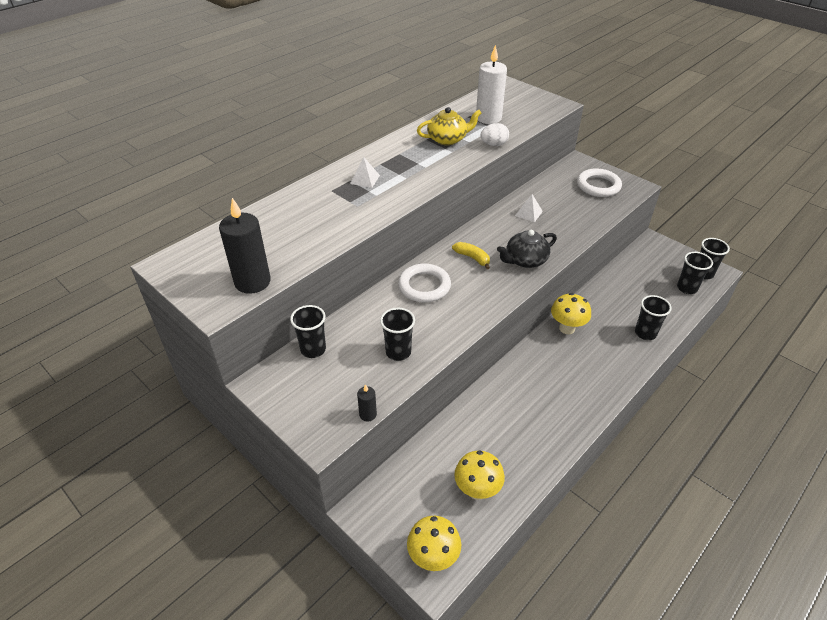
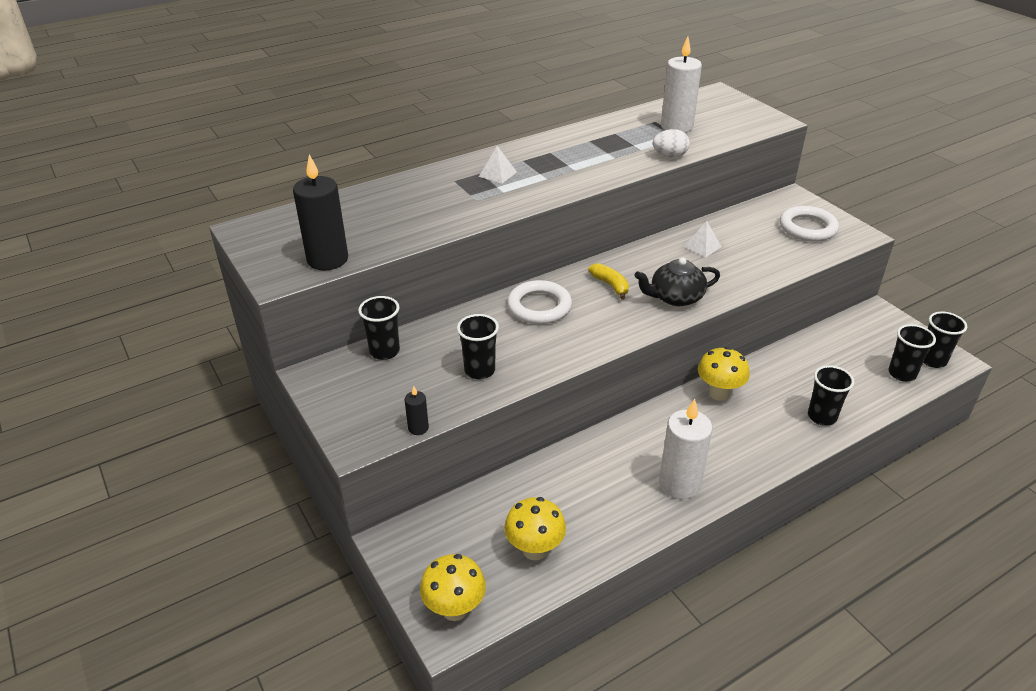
camera: 15 degrees right, 5 degrees down
yellow teapot [417,107,481,145] -> none
none -> white candle [659,399,712,499]

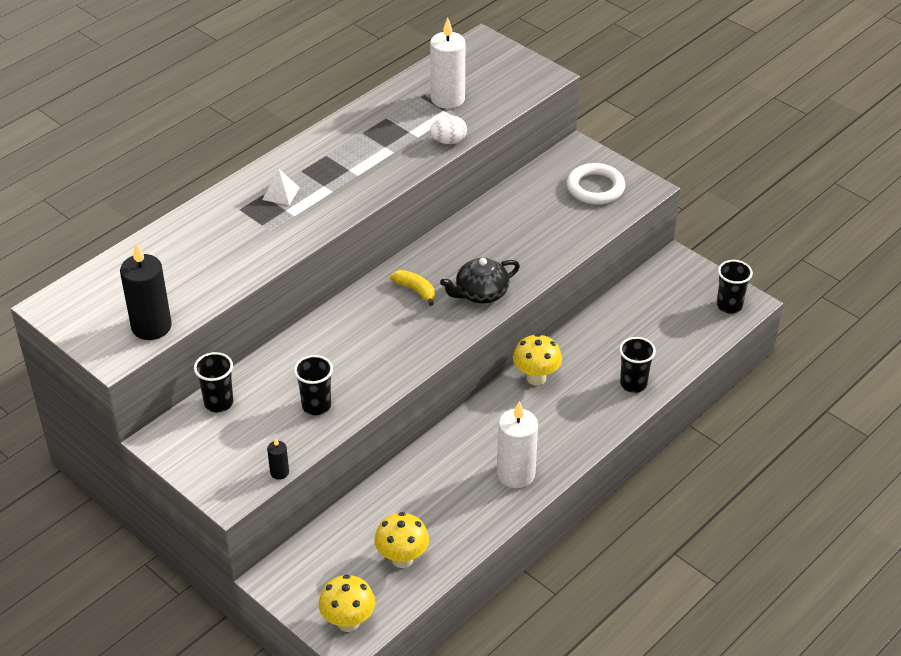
camera: 15 degrees left, 5 degrees up
white ring [507,280,572,324] -> none
white pyramid [684,221,722,257] -> none
black cup [888,324,936,382] -> none

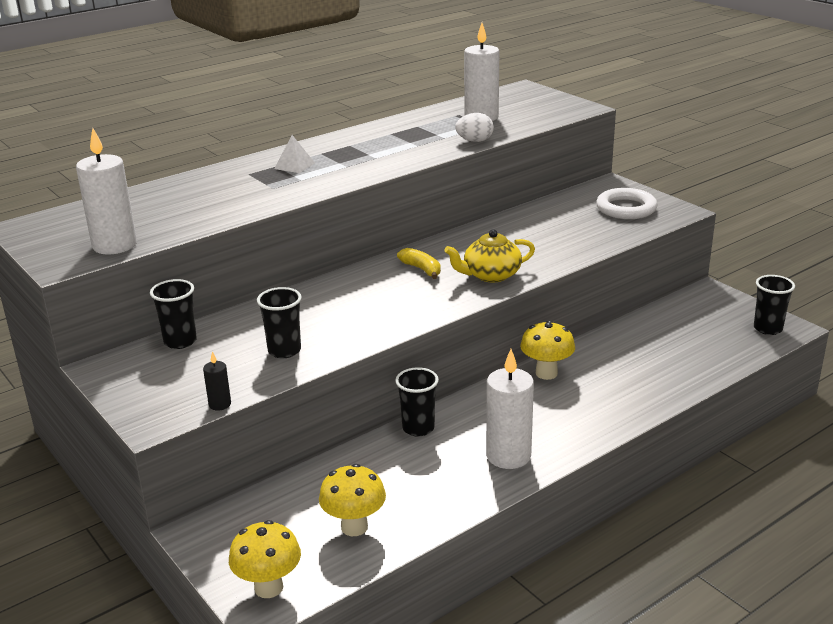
camera: 10 degrees right, 15 degrees down
black candle [120,243,172,340] -> white candle [76,128,137,254]
black teapot [440,257,520,304] -> yellow teapot [444,229,535,282]
black cup [619,337,656,393] -> black cup moved to [395,367,439,437]

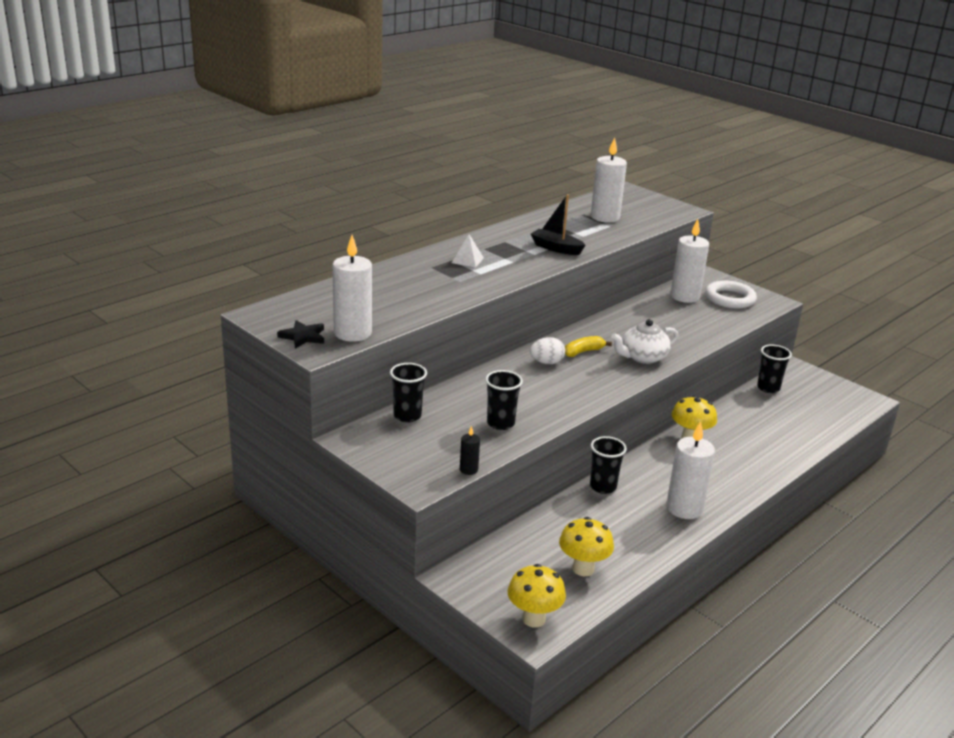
camera: 10 degrees left, 0 degrees up
yellow banana [397,248,441,279] -> yellow banana turned 75 degrees counterclockwise [565,336,612,357]
yellow teapot [444,229,535,282] -> white teapot [611,319,678,364]
white egg [455,113,494,142] -> white egg moved to [530,337,565,364]
black cup [754,275,795,335] -> black cup moved to [757,345,792,393]
none -> black star [277,320,324,349]
none -> black boat [531,194,585,255]
none -> white candle [670,219,709,303]

